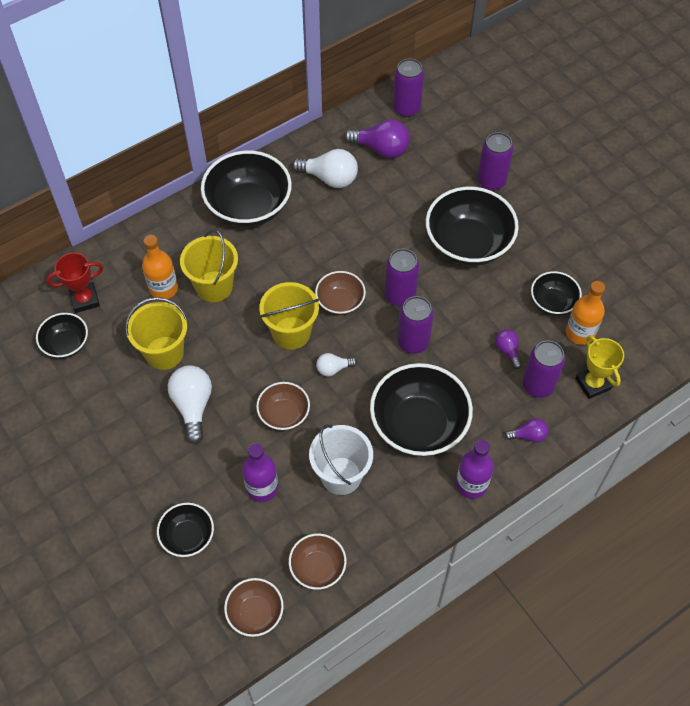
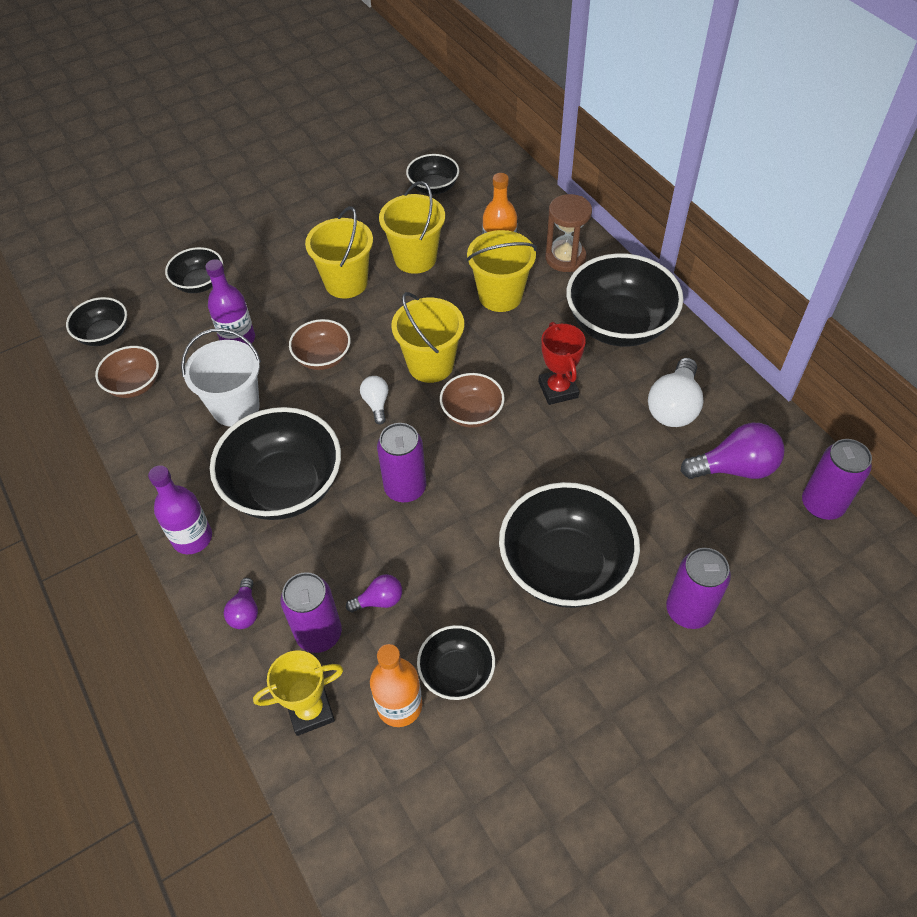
camera: 95 degrees right, 5 degrees down
red trophy [46,253,103,313] -> red trophy moved to [538,322,586,405]
white light bulb [168,365,212,445] -> yellow bucket [305,206,373,299]
brown bowl [224,578,284,637] -> black bowl [66,297,127,346]
purple light bulb [344,120,410,158] -> purple light bulb turned 120 degrees counterclockwise [681,423,785,479]
purple can [385,249,419,306] -> none
none -> brown hourglass [545,194,592,272]

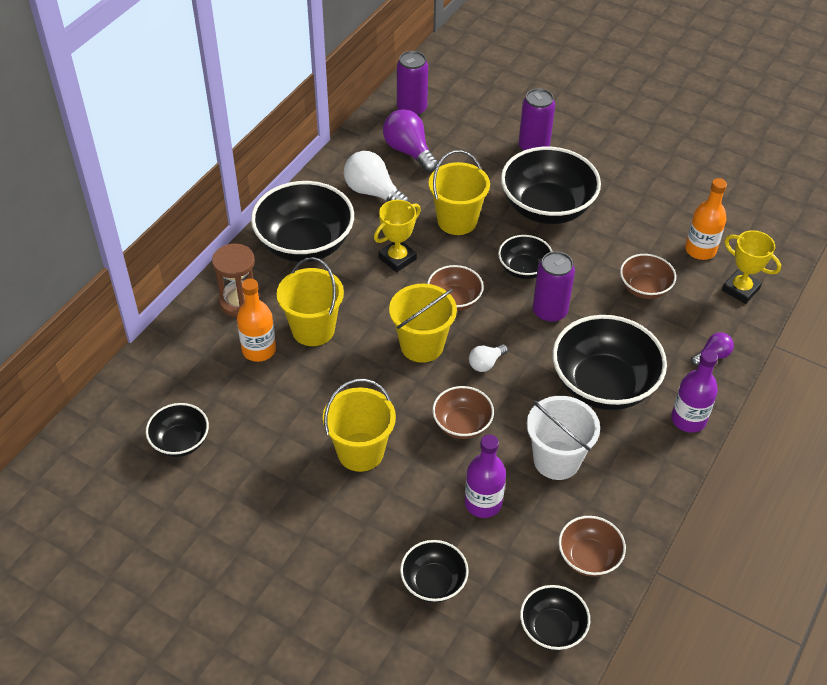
camera: 120 degrees left, 5 degrees down
purple can [281,572,342,653] -> none
purple light bulb [346,574,402,612] -> brown bowl [620,254,676,299]
yellow bucket [379,181,445,274] -> yellow bucket moved to [429,150,490,235]
black bowl [417,625,495,700] -> black bowl moved to [498,235,553,279]
red trophy [538,322,586,405] -> yellow trophy [374,200,421,272]
white light bulb [648,358,704,427] -> white light bulb turned 135 degrees counterclockwise [344,151,409,202]

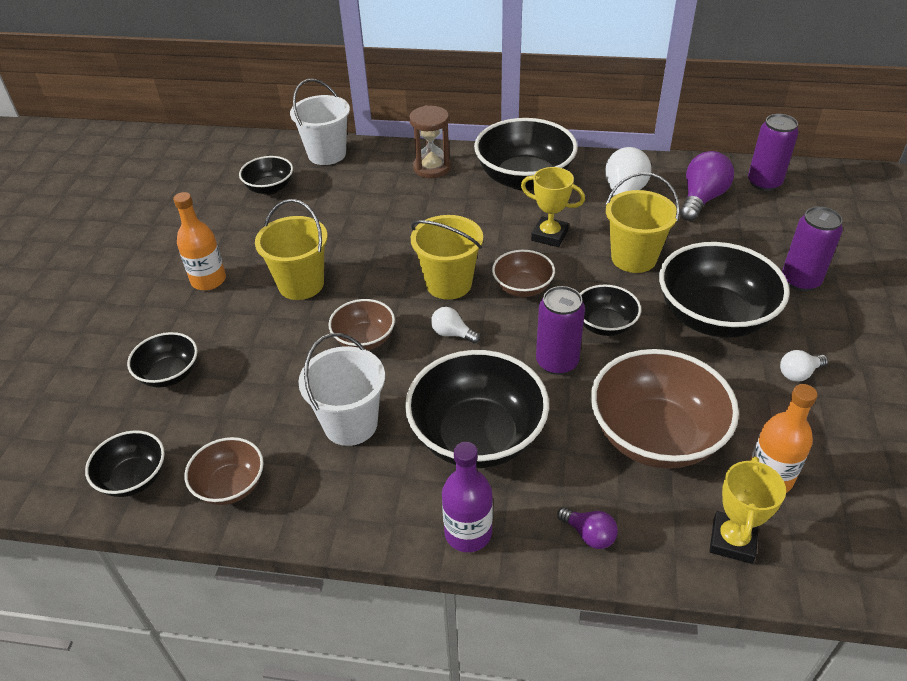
camera: 70 degrees right, 5 degrees down
orange bottle [237,278,276,362] -> orange bottle moved to [173,192,226,290]
yellow bucket [277,257,344,346] -> none
purple bottle [465,434,506,518] -> none
brown bowl [620,254,676,299] -> brown bowl [591,349,739,469], size x1.88
none -> white bucket [290,79,350,165]
none -> white light bulb [780,350,828,382]

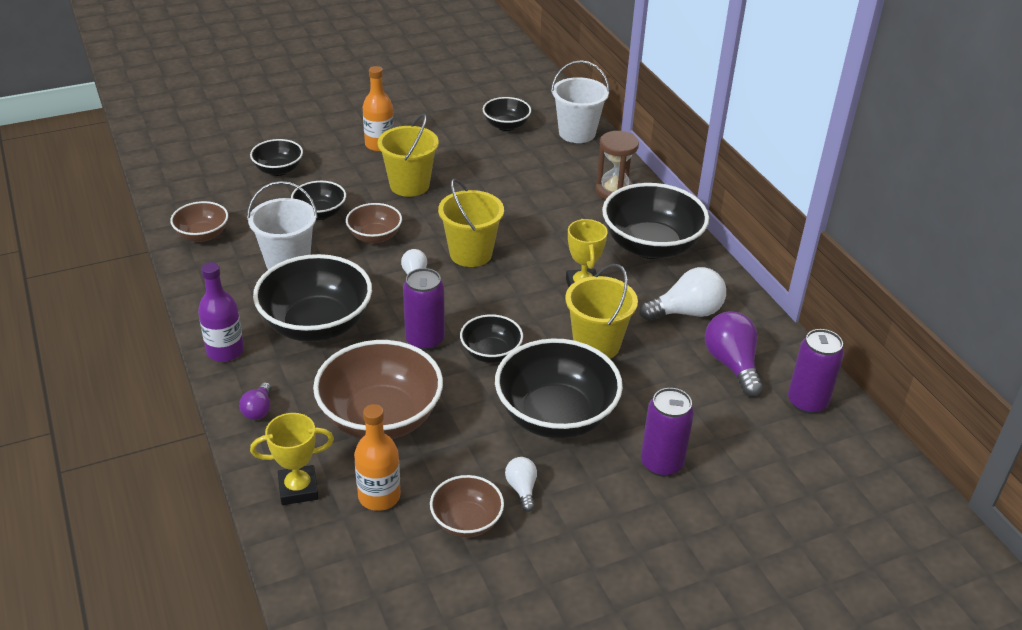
camera: 55 degrees right, 5 degrees down
black bowl [85,430,165,497] -> black bowl moved to [291,181,346,220]
brown bowl [492,250,555,297] -> brown bowl moved to [430,475,504,538]
purple light bulb [680,151,734,221] -> purple light bulb turned 105 degrees counterclockwise [705,311,763,397]
white light bulb [780,350,828,382] -> white light bulb turned 45 degrees clockwise [505,457,537,512]

